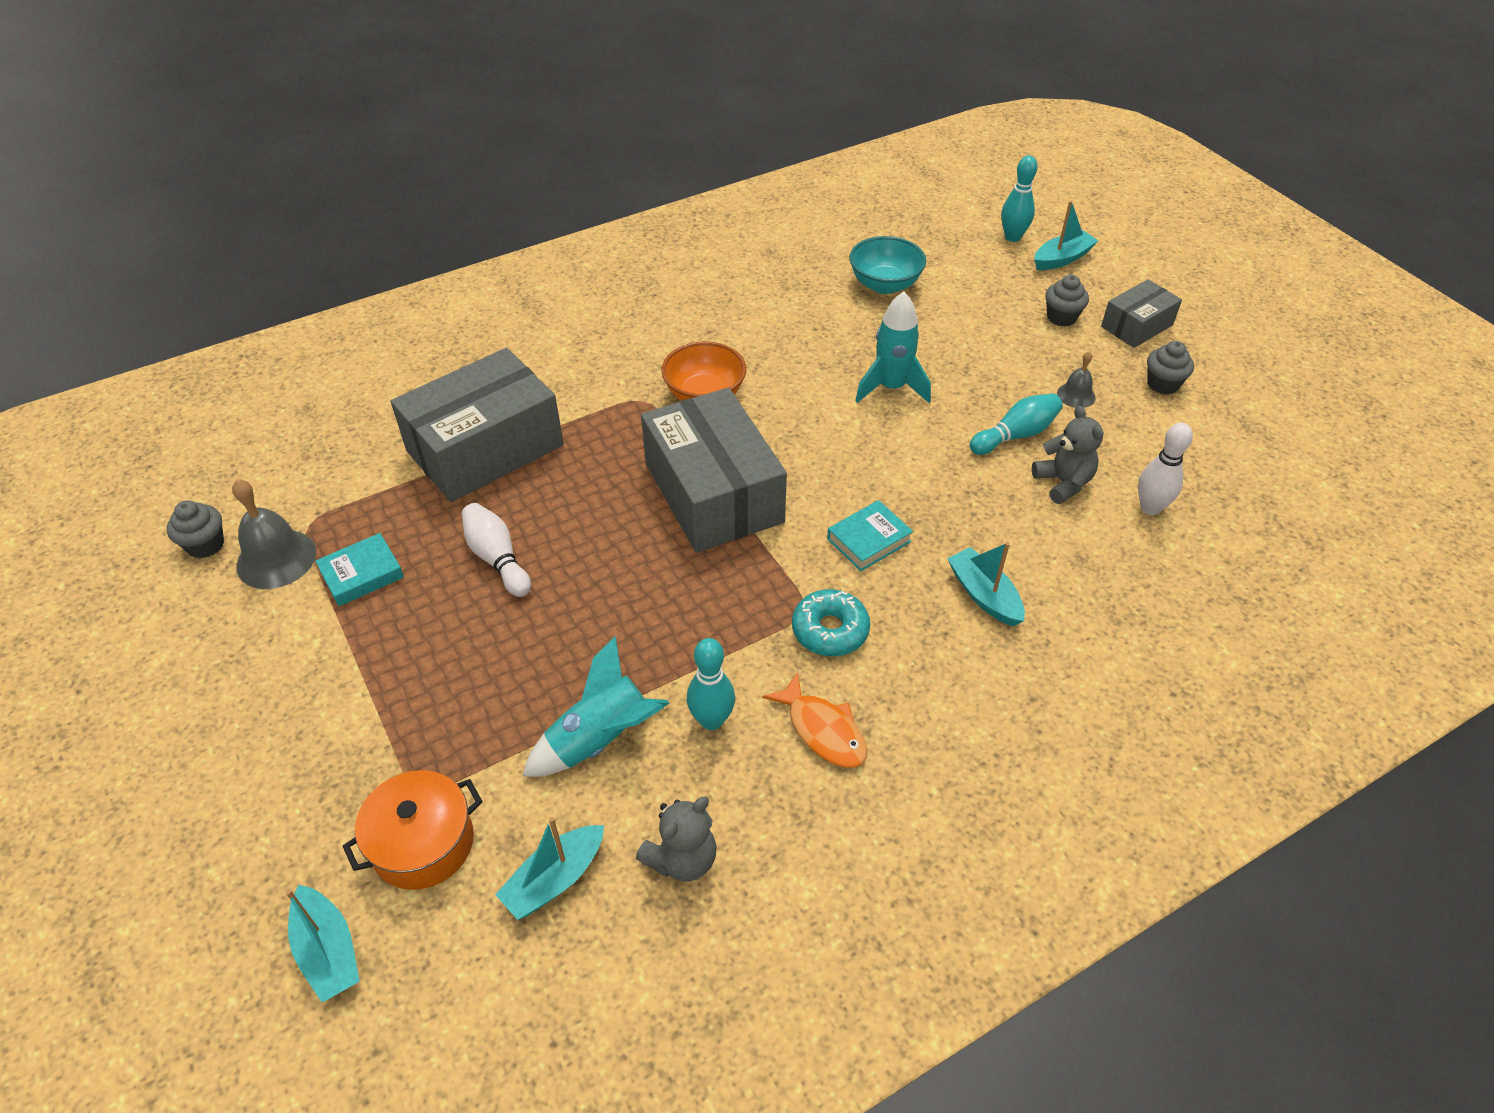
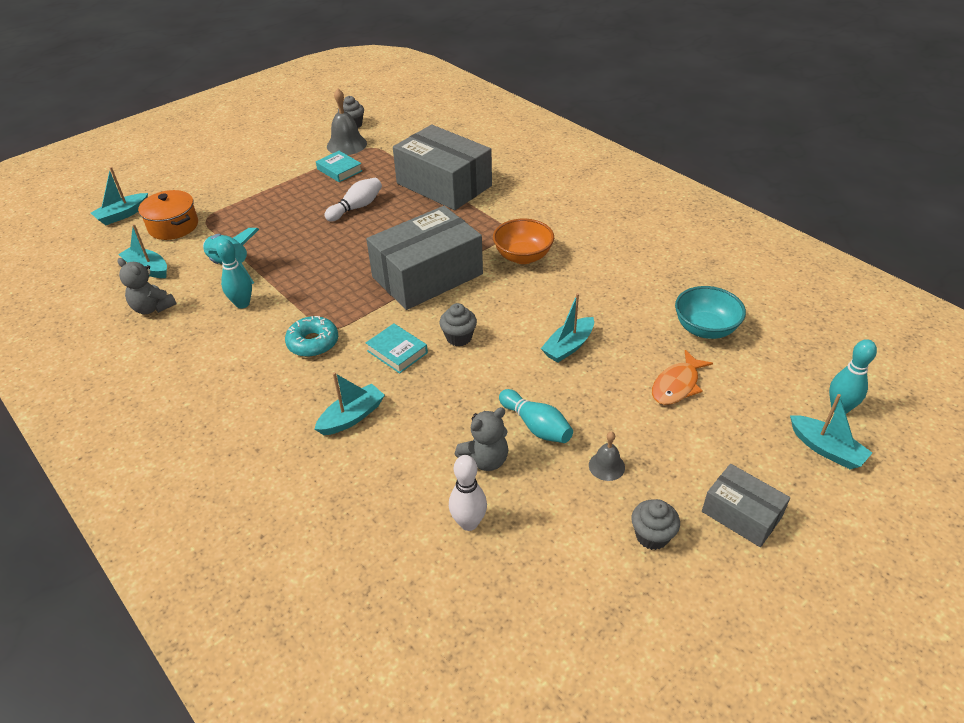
camera: 80 degrees right, 5 degrees down
orange fish [762,672,867,768] -> orange fish moved to [652,350,713,405]
turquoise rocket [855,292,931,403] -> turquoise boat [541,293,594,363]
grey cupcake [1045,275,1089,326] -> grey cupcake moved to [439,303,477,347]

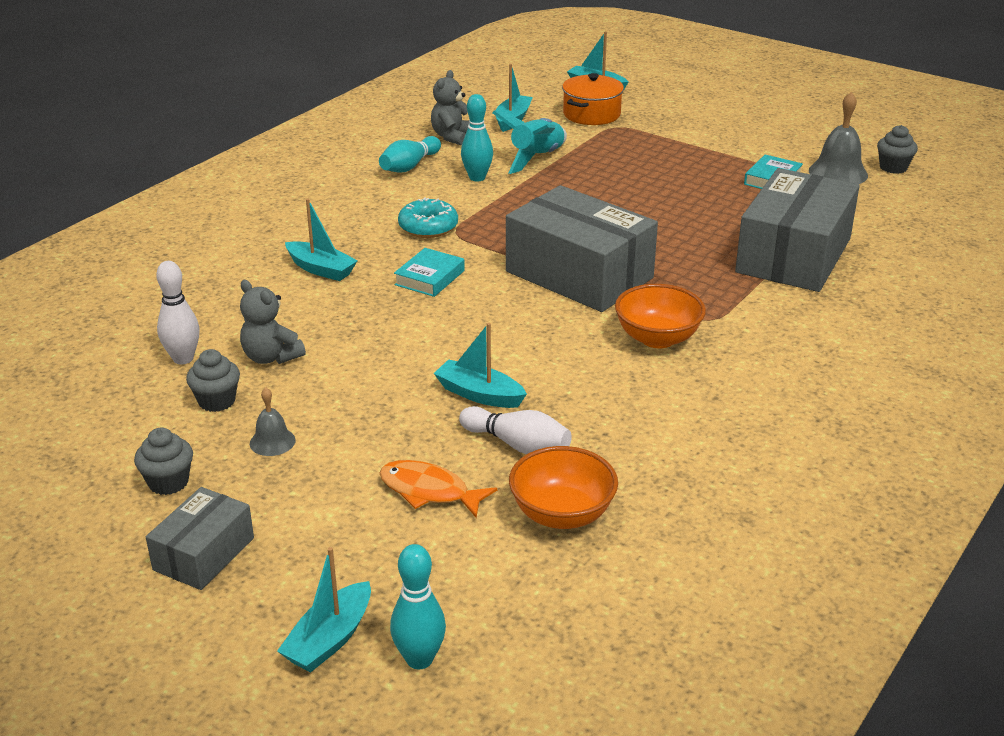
camera: 75 degrees right, 10 degrees down
white bowling pin [325,178,382,222] -> white bowling pin moved to [459,406,572,454]
grey cupcake [439,303,477,347] -> grey cupcake moved to [186,349,240,412]
turquoise bowling pin [499,389,573,443] -> turquoise bowling pin moved to [379,136,441,173]
turquoise bowl [675,286,746,339] -> orange bowl [509,446,618,529]

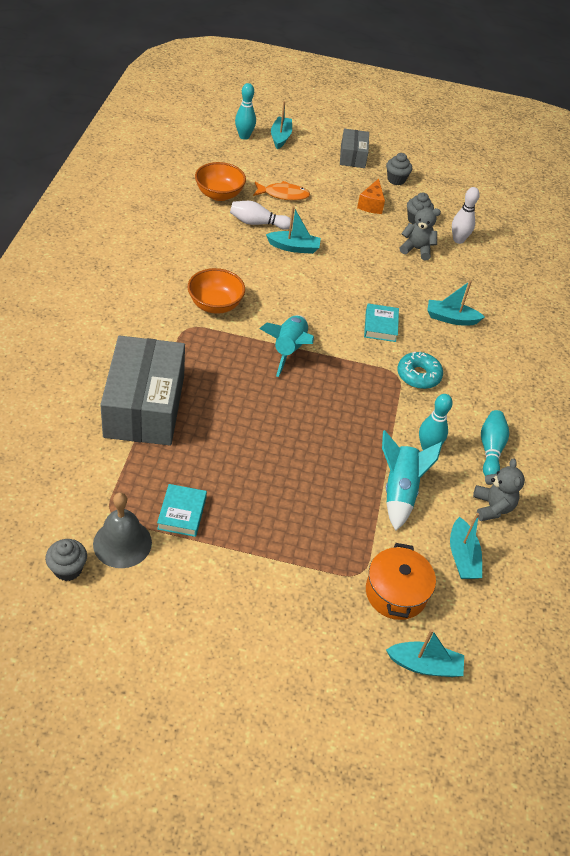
camera: 150 degrees right, 15 degrees up
grey bell [250,387,296,456] -> orange cheese [357,178,385,214]
grey box [506,185,658,312] -> turquoise rocket [260,315,314,377]

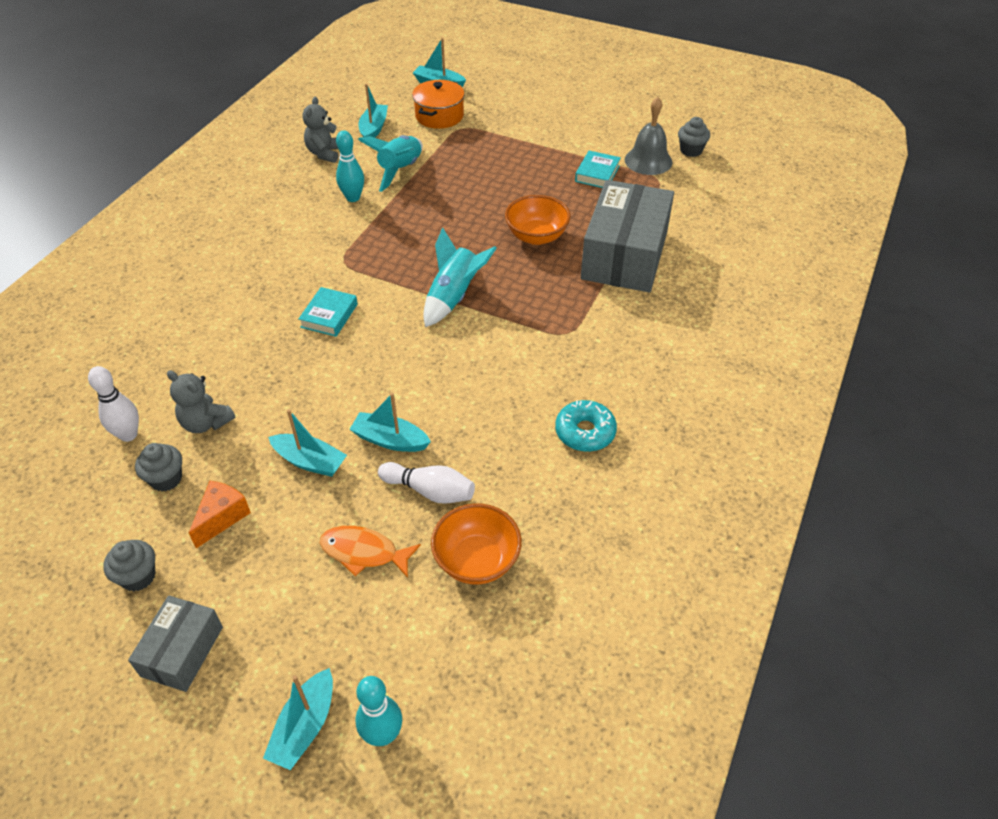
camera: 160 degrees left, 0 degrees up
orange bowl [188,268,245,314] -> orange bowl moved to [505,195,571,245]
turquoise donut [397,352,443,389] -> turquoise donut moved to [555,400,617,452]
turquoise boat [427,280,485,325] -> turquoise boat moved to [268,409,347,477]
turquoise bowling pin [481,410,509,476] -> none

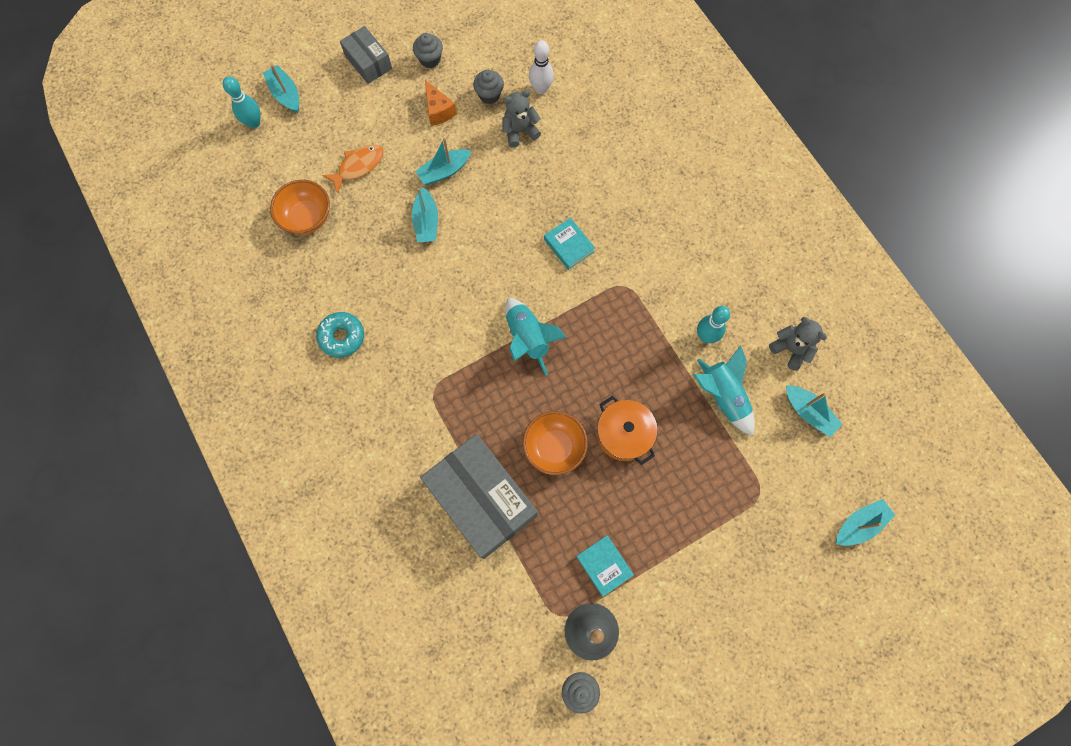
camera: 125 degrees right, 25 degrees up
turquoise boat [349,393,431,452] -> turquoise boat turned 120 degrees clockwise [412,187,438,242]
white bowling pin [378,462,475,504] -> none
orange pot [412,80,465,129] -> orange pot moved to [597,396,658,465]

